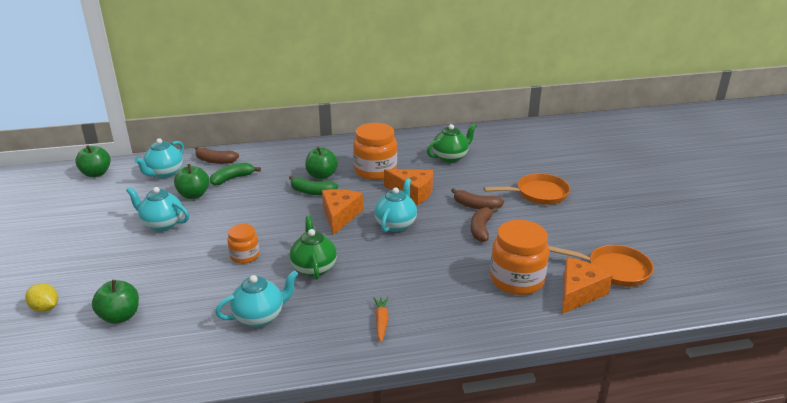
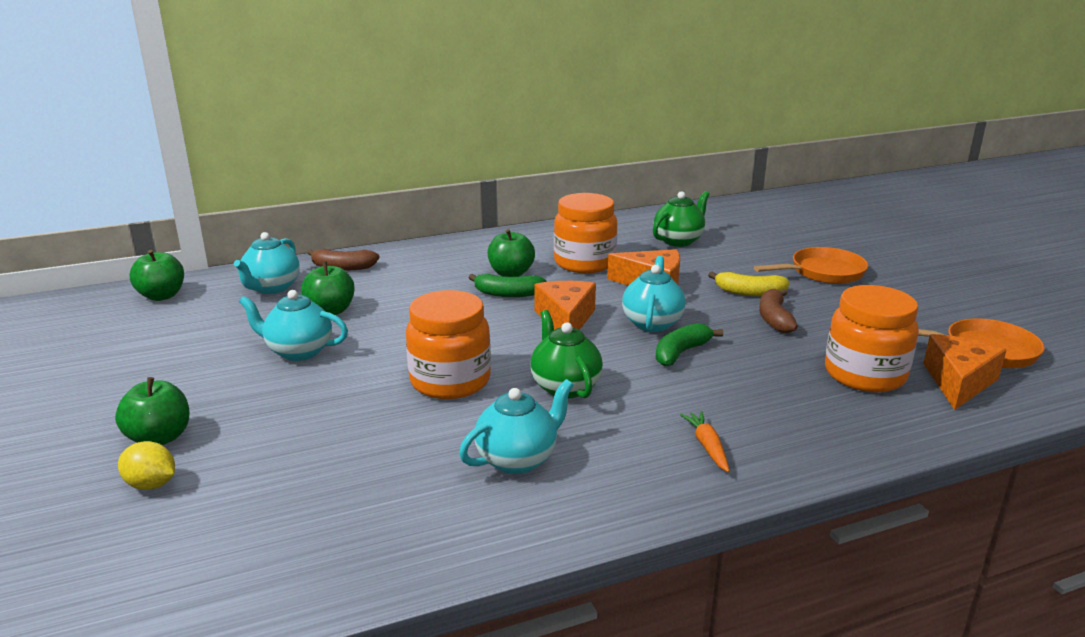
camera: 10 degrees left, 5 degrees down
green apple [92,280,139,324] -> green apple moved to [115,377,190,445]
green banana [210,163,261,186] -> green banana moved to [655,323,723,367]
orange jar [227,224,259,264] -> orange jar [406,290,491,399], size x1.77
brown banana [451,188,504,210] -> yellow banana [708,272,789,296]

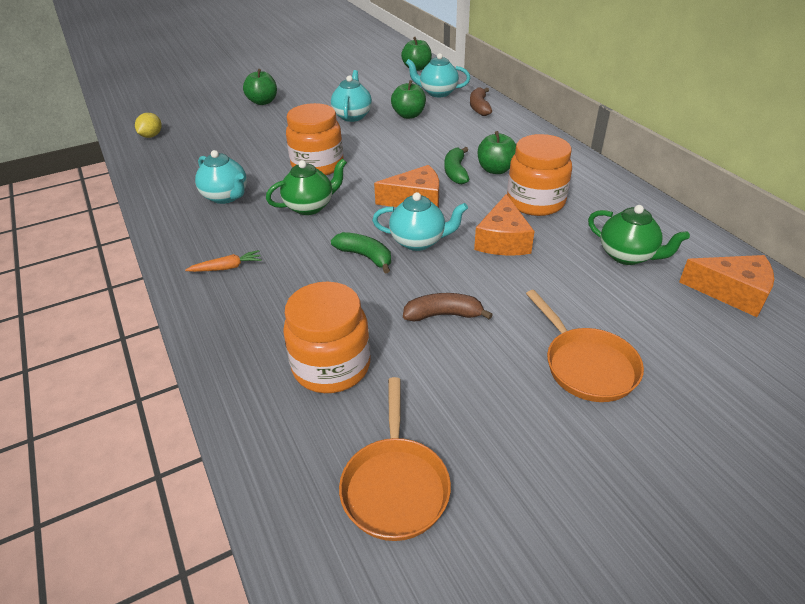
camera: 85 degrees right, 15 degrees up
yellow lemon [118,441,175,490] -> yellow lemon moved to [135,113,162,138]
yellow banana [708,272,789,296] -> none
orange cheese [923,334,1006,410] -> orange cheese moved to [679,255,774,317]

